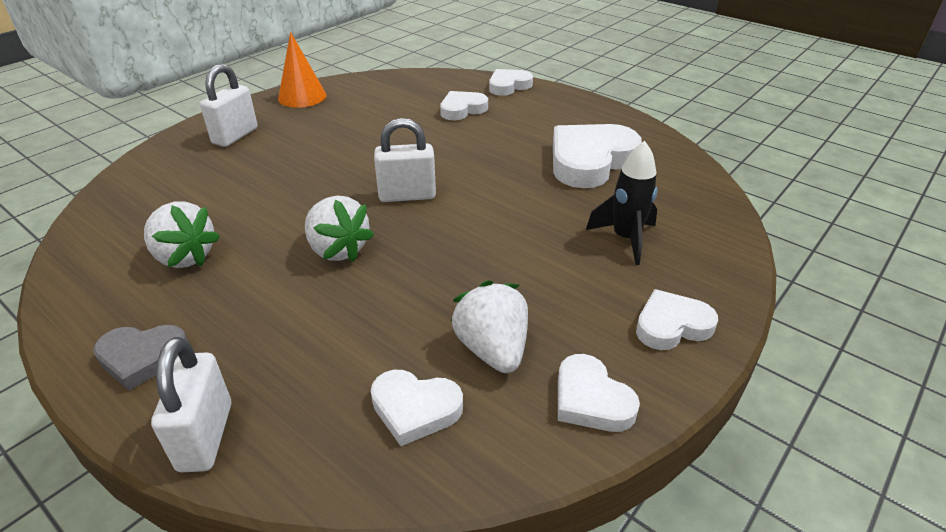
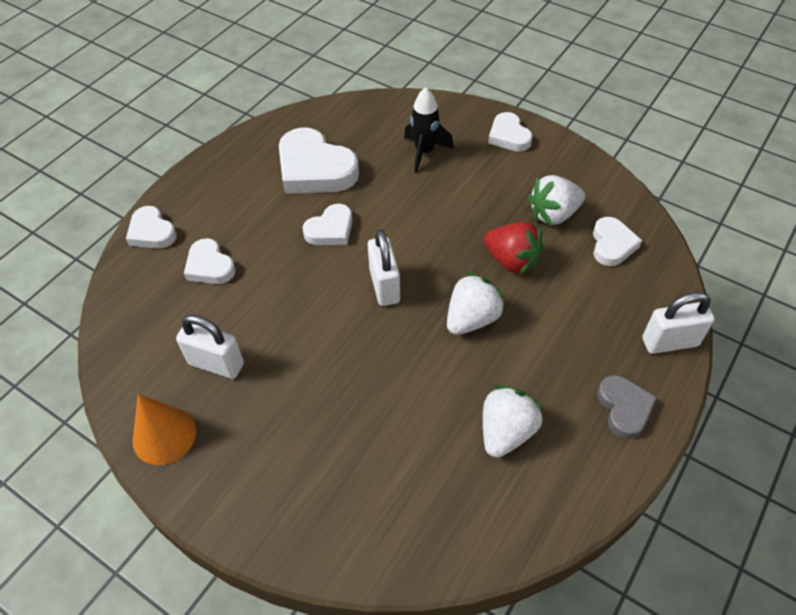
camera: 95 degrees left, 15 degrees up
white padlock [200,64,258,147] -> white padlock moved to [176,314,244,379]
white heart [558,354,640,432] -> white heart moved to [303,204,353,245]
none -> red strawberry [484,222,543,276]

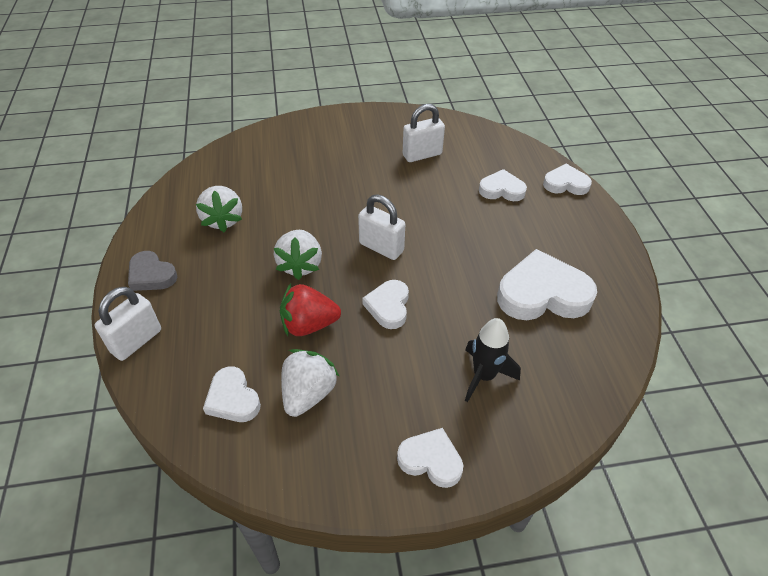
camera: 135 degrees right, 5 degrees down
orange cone [133,394,196,465] -> none
white heart [303,204,353,245] -> white heart moved to [362,280,409,329]

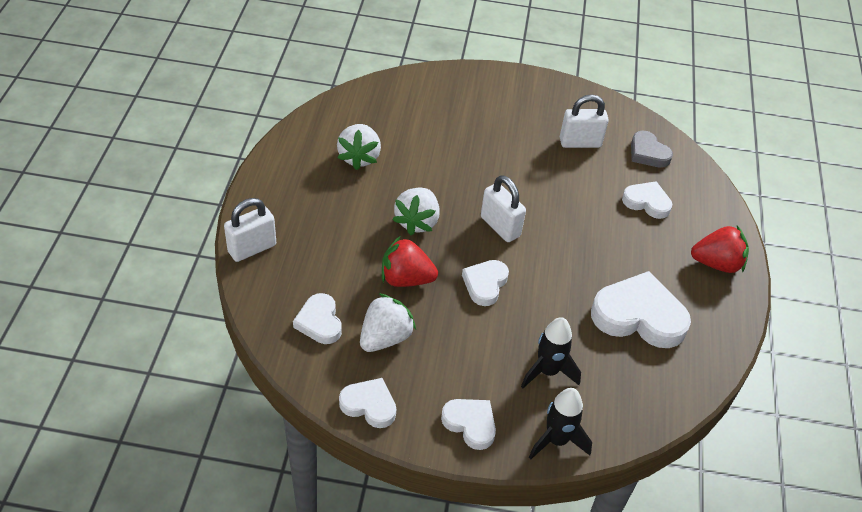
camera: 15 degrees right, 0 degrees up
grey heart [128,251,178,291] -> grey heart moved to [631,131,673,168]
white heart [543,164,592,195] -> white heart moved to [339,378,396,428]
none -> black rocket [529,388,592,459]
none -> red strawberry [691,225,749,273]

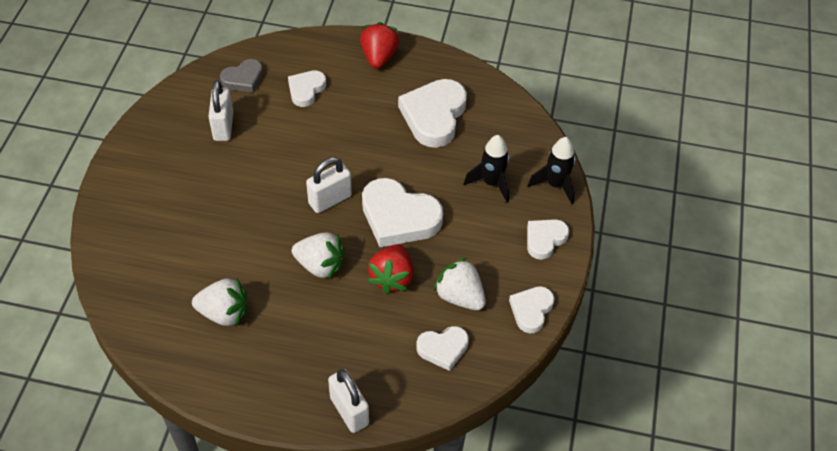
camera: 85 degrees left, 5 degrees up
white heart [462,260,509,306] -> white heart [362,178,443,247], size x1.76

